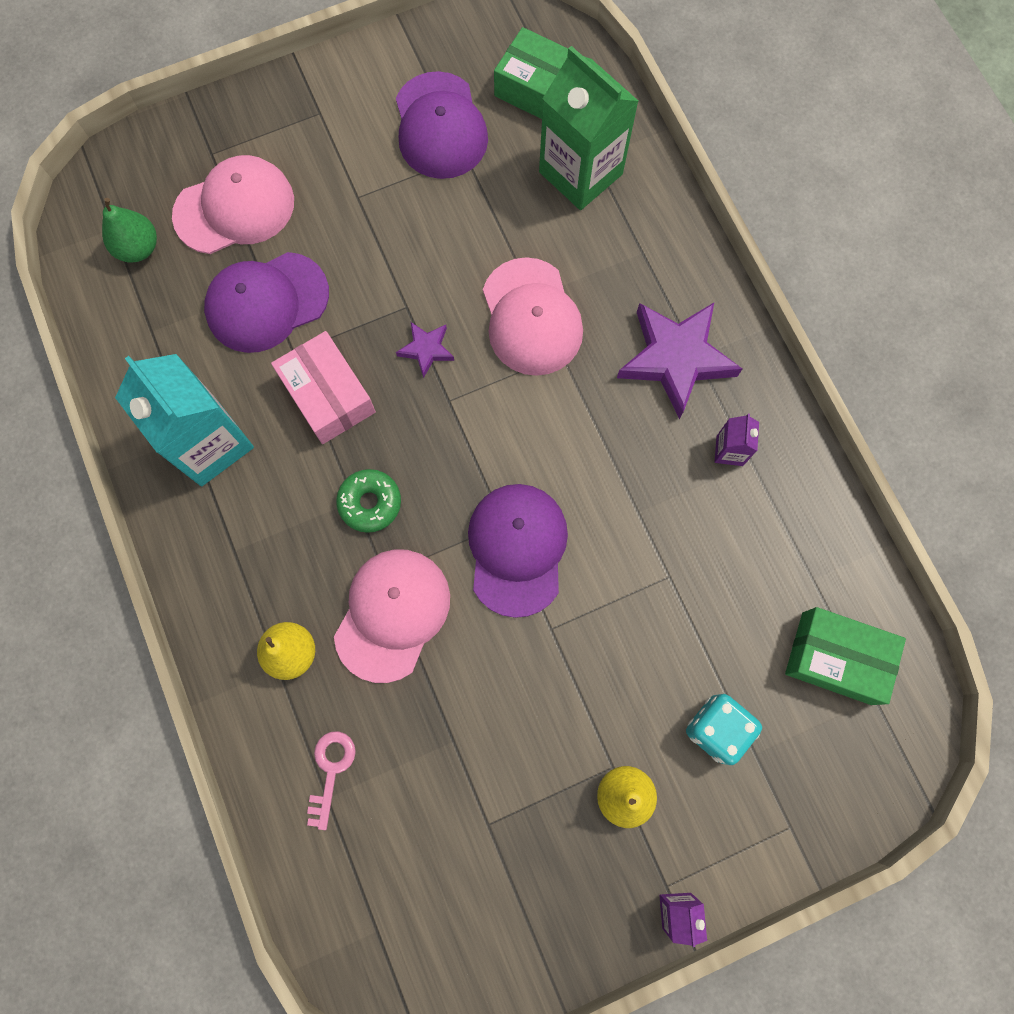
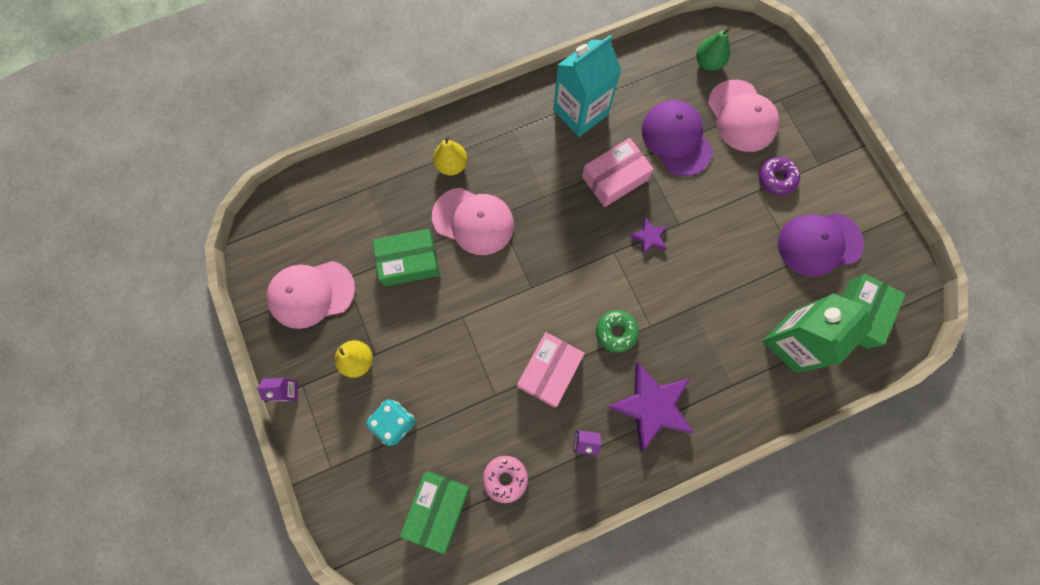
camera: 90 degrees right, 0 degrees up
pink key [307,731,356,830] -> none
green donut [336,469,401,533] -> green donut moved to [596,310,639,353]
purple cap [468,484,568,618] -> none
pink cap [483,257,583,376] -> pink cap moved to [267,261,355,329]
none -> green box [372,229,440,287]
none -> pink donut [483,456,528,503]
none -> pink box [517,332,585,408]
none -> purple donut [759,157,800,195]

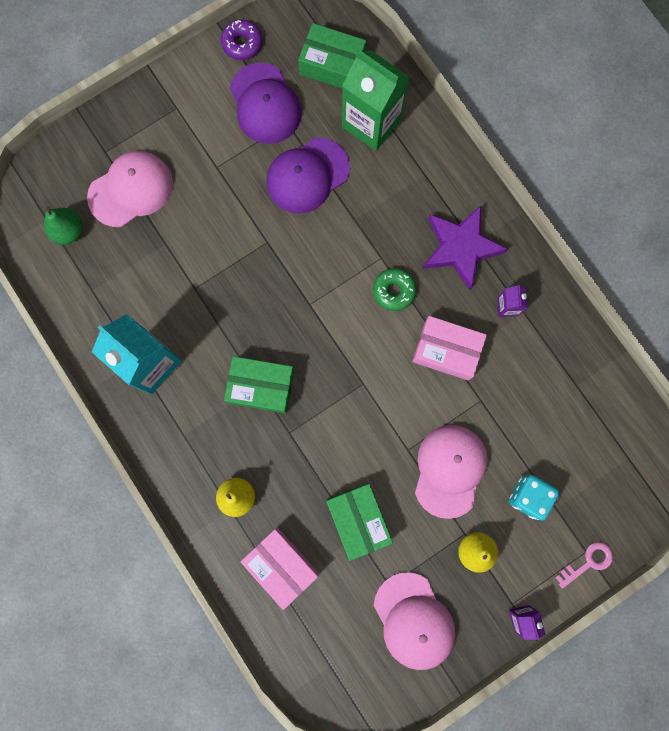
camera: 100 degrees left, 5 degrees up
green box [400,471,470,554] -> green box moved to [224,356,294,413]
pink cap [432,188,514,255] -> pink cap moved to [415,425,488,519]
pink donut [483,456,528,503] -> none
pink box [582,138,654,207] -> pink box moved to [241,527,319,610]
purple star [629,217,667,256] -> none
purple cap [641,100,713,176] -> purple cap moved to [267,138,350,213]
purple donut [759,157,800,195] -> purple donut moved to [221,19,262,60]
none -> pink key [555,542,613,589]

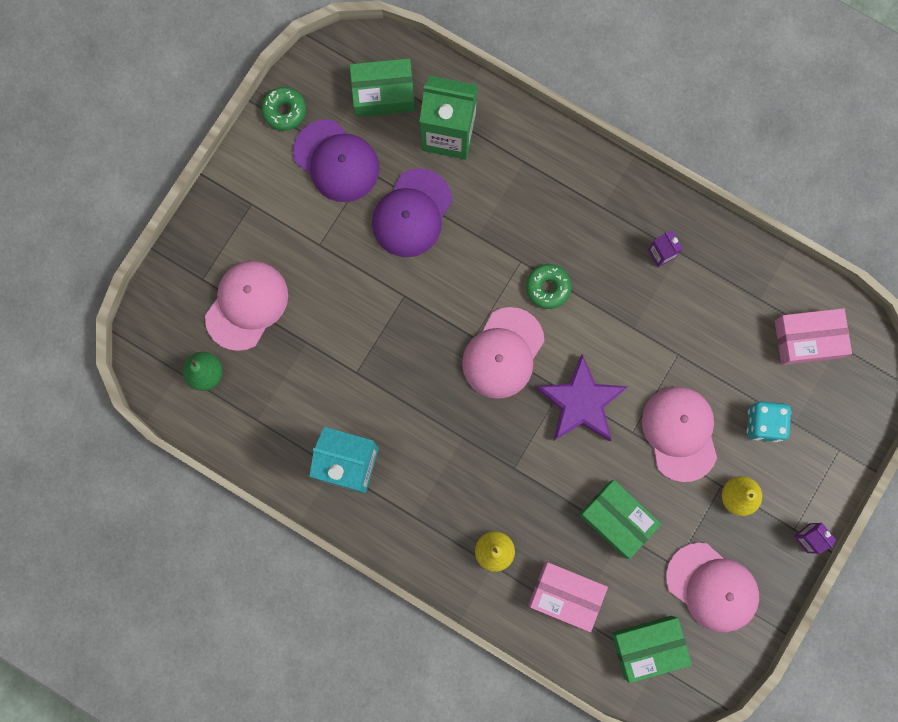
camera: 25 degrees left, 0 degrees up
purple donut [221,19,262,60] -> green donut [261,87,306,131]
green box [224,356,294,413] -> green box moved to [612,616,692,683]
pink box [412,316,487,380] -> pink box moved to [775,308,852,365]
purple star [422,205,508,290] -> purple star moved to [536,354,627,441]
pink key [555,542,613,589] -> none
none -> pink cap [462,307,544,399]

